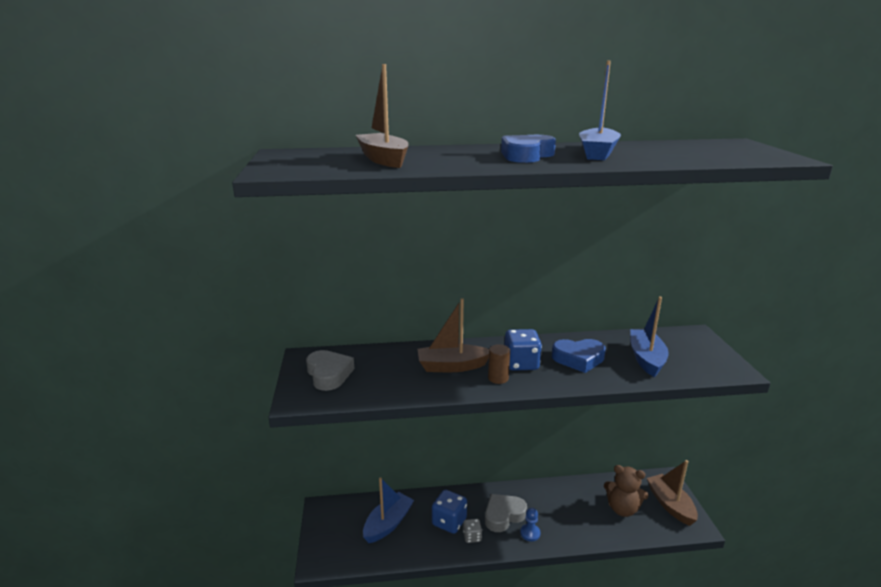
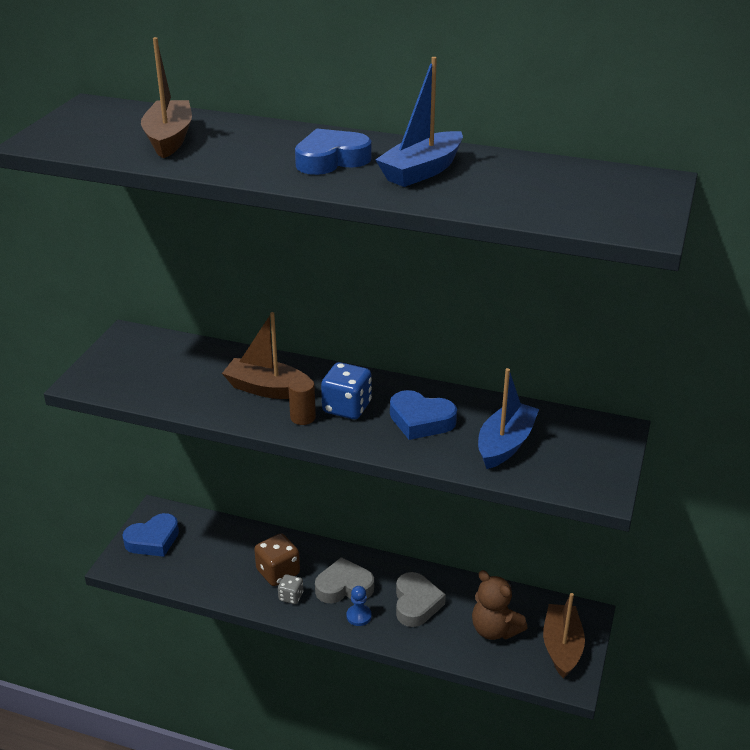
camera: 25 degrees right, 10 degrees up
grey heart [306,350,354,391] -> grey heart moved to [396,572,446,627]
blue boat [363,478,414,543] -> none
blue dice [432,490,467,534] -> brown dice [254,533,300,586]
none -> blue heart [122,513,179,557]

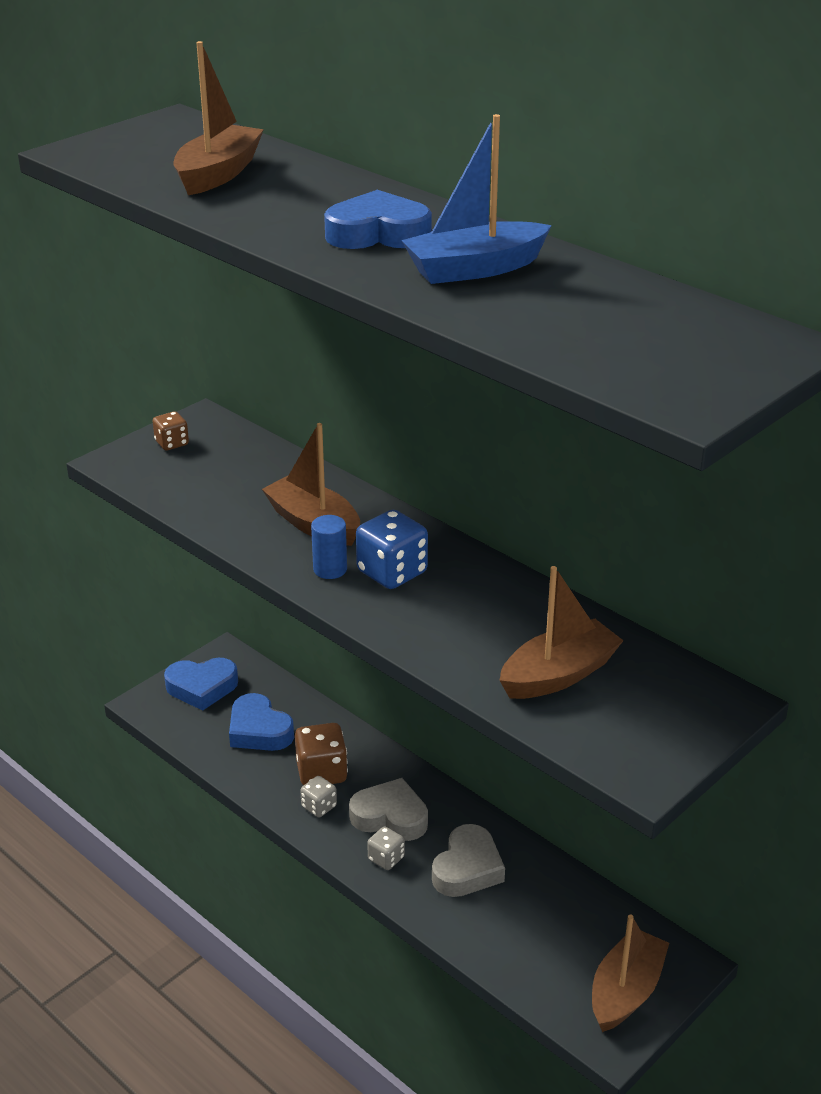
camera: 25 degrees right, 0 degrees up
brown cylinder [288,377,316,425] -> blue cylinder [311,515,347,579]
blue pawn [346,586,372,626] -> grey dice [367,826,405,870]
blue heart [390,390,457,440] -> blue heart moved to [229,693,294,751]
brown teddy bear [472,570,527,640] -> none
blue boat [478,368,539,469] -> brown boat [499,566,624,699]
none -> brown dice [153,411,189,450]

